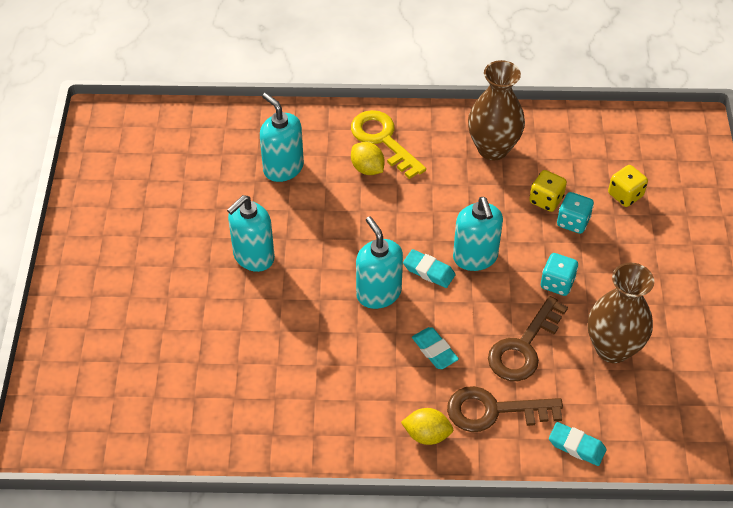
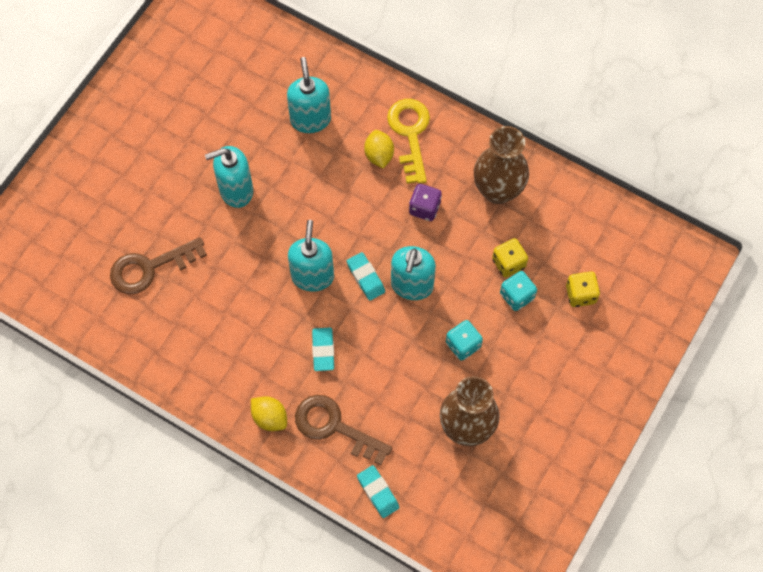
camera: 30 degrees right, 15 degrees up
brown key [488,296,568,381] -> brown key moved to [110,237,207,295]
none -> purple dice [409,184,442,221]

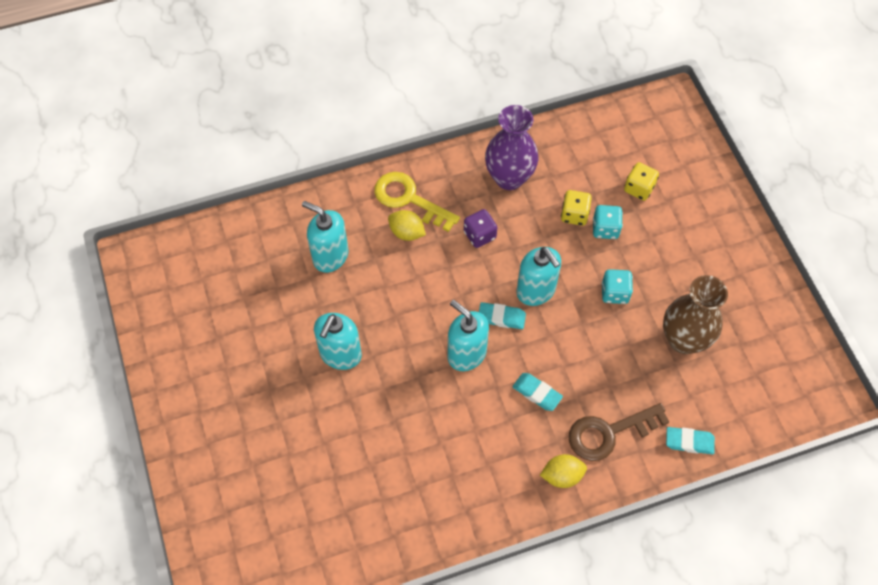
camera: 50 degrees left, 5 degrees down
brown key [110,237,207,295] -> none
brown vase [474,126,529,204] -> purple vase [485,105,538,190]

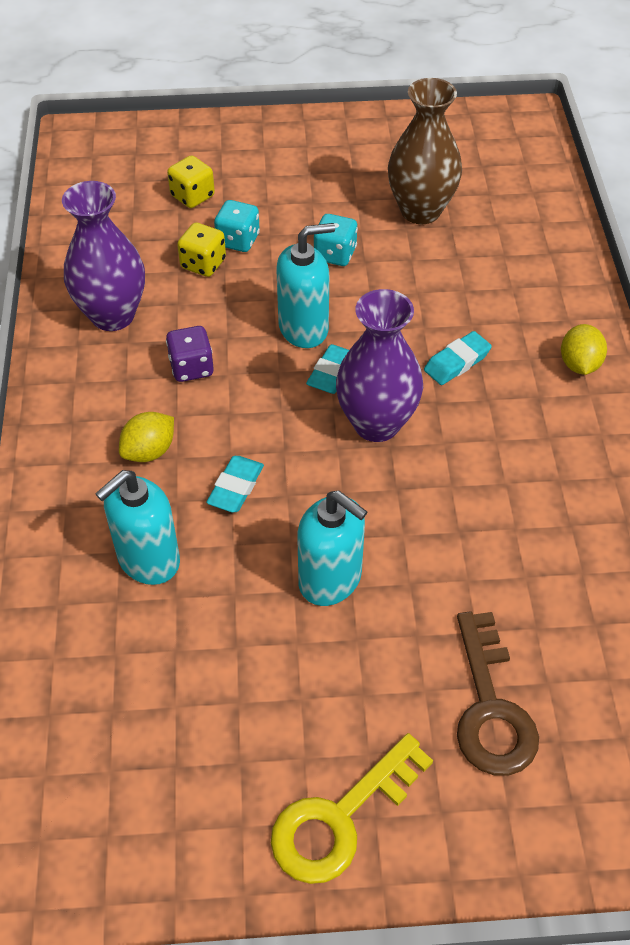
camera: 75 degrees left, 10 degrees down
yellow key [374,172,460,232] -> yellow key moved to [271,733,433,884]
turquoise soap dispenser [447,300,489,371] -> purple vase [336,289,423,442]
brown key [569,403,669,461] -> brown key moved to [457,611,539,776]
turquoise eraser [666,427,715,455] -> turquoise eraser moved to [206,456,264,513]

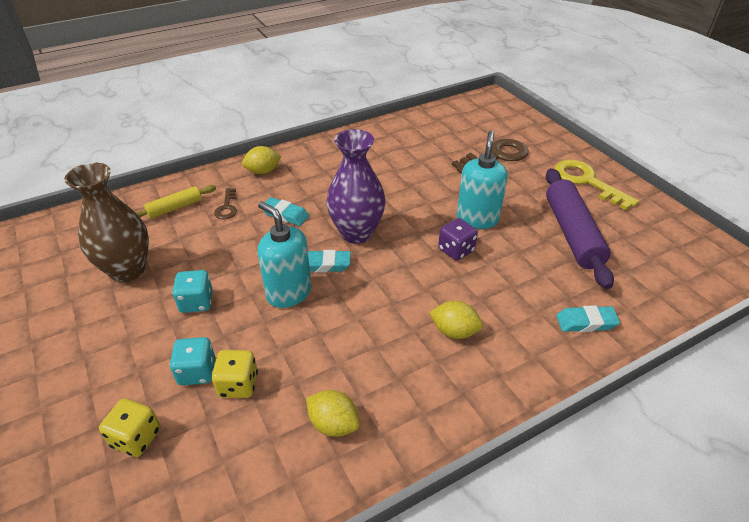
camera: 115 degrees left, 10 degrees down
purple vase [62,181,145,331] -> yellow lemon [306,390,360,437]
turquoise soap dispenser [95,470,180,585] -> none
purple dice [166,326,214,382] -> purple dice moved to [438,218,478,261]
turquoise eraser [206,456,264,513] -> turquoise eraser moved to [556,305,620,332]
yellow key [271,733,433,884] -> yellow key turned 150 degrees counterclockwise [554,160,639,210]
none -> yellow rolling pin [135,185,216,219]
none -> brown key [214,188,237,219]
none -> purple rolling pin [546,168,614,289]

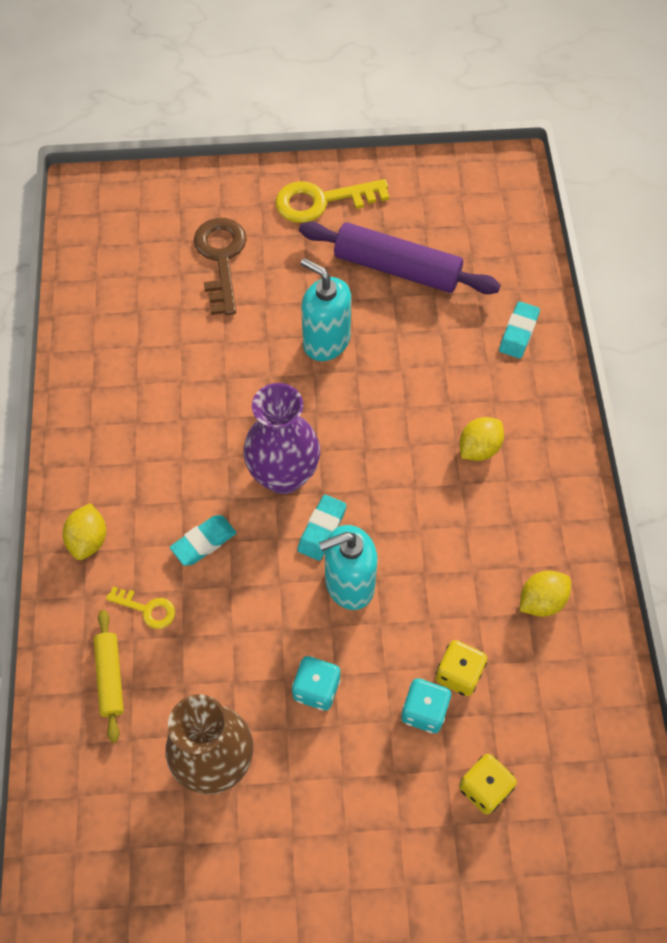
camera: 65 degrees left, 20 degrees up
brown key [214,188,237,219] -> yellow key [106,586,175,629]
purple dice [438,218,478,261] -> none

